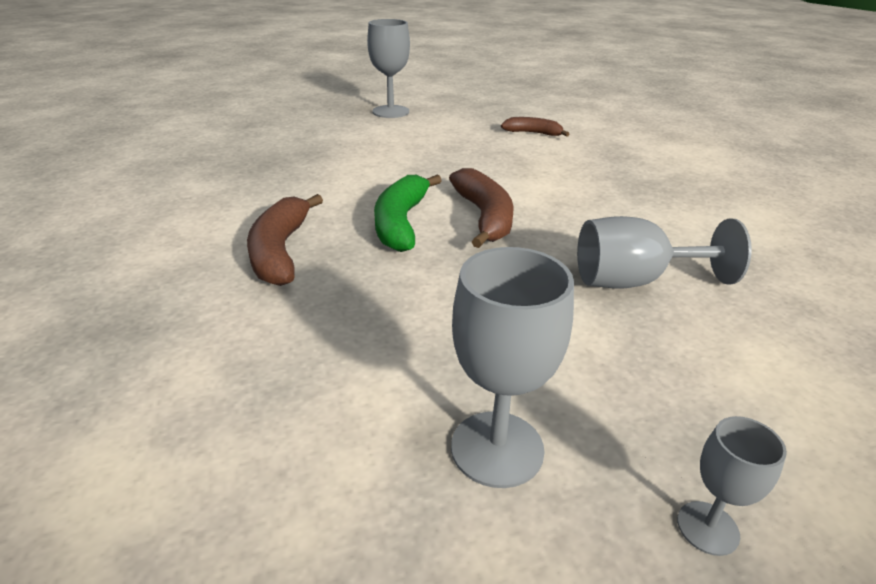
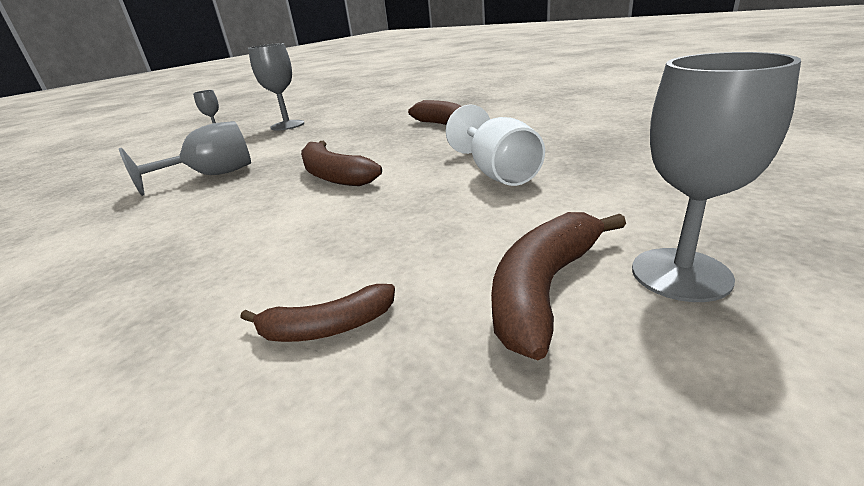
camera: 155 degrees right, 5 degrees down
green banana [374,175,442,252] -> none
none -> white goblet [446,104,545,186]
none -> brown banana [491,212,626,360]

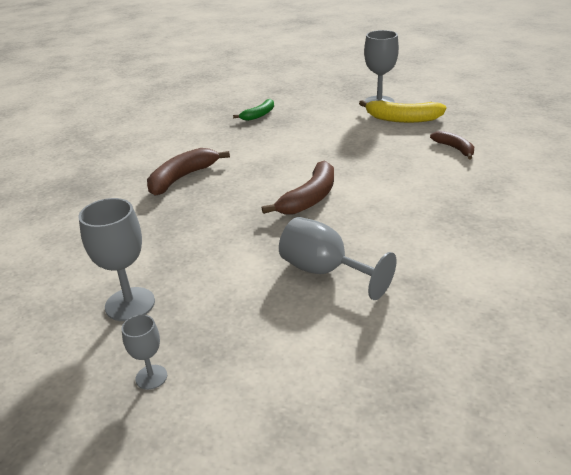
camera: 110 degrees left, 5 degrees up
white goblet [446,104,545,186] -> none
brown banana [491,212,626,360] -> yellow banana [359,100,447,123]
none -> green banana [233,99,274,121]

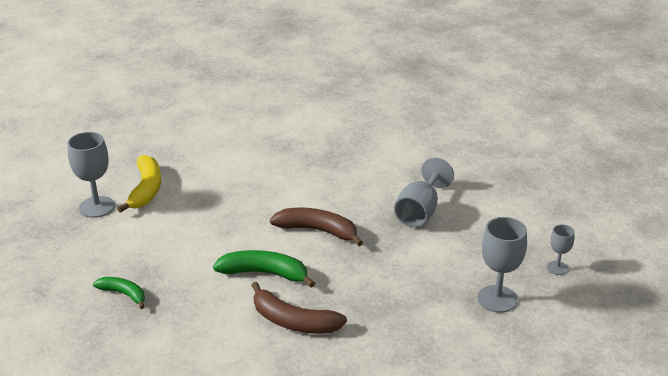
camera: 105 degrees left, 0 degrees up
brown banana [430,131,474,159] -> none
none -> green banana [213,250,315,288]

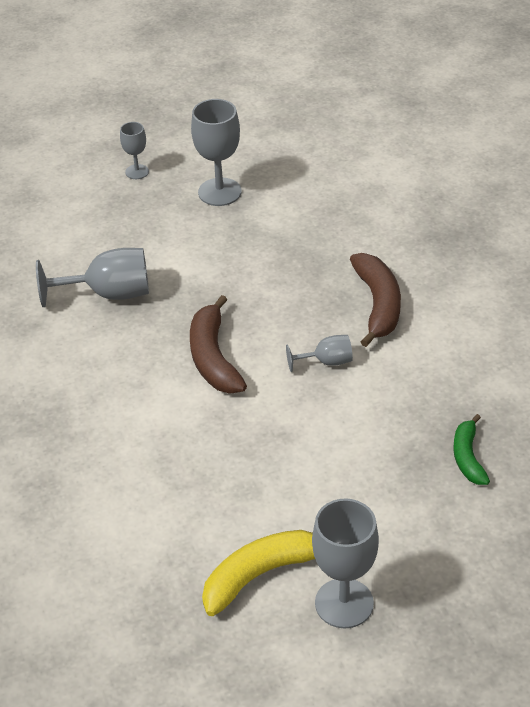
camera: 120 degrees left, 10 degrees up
green banana [213,250,315,288] -> grey goblet [286,335,353,372]

